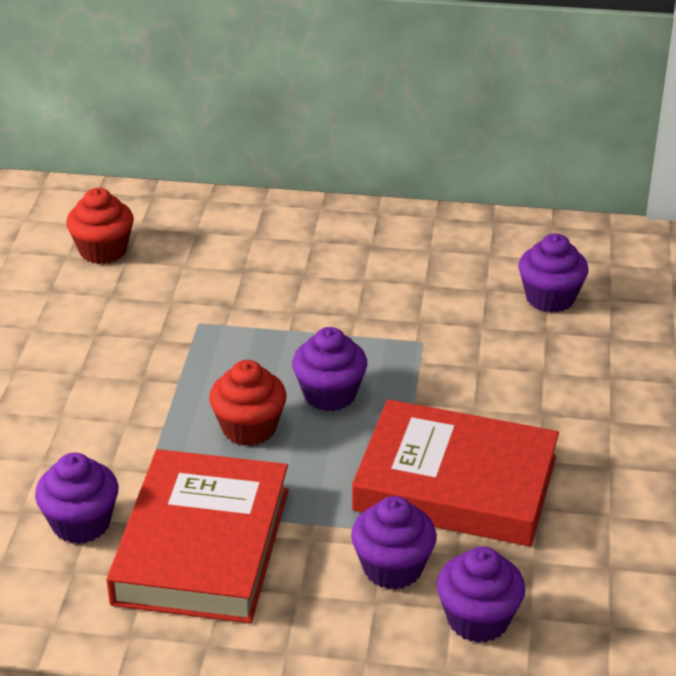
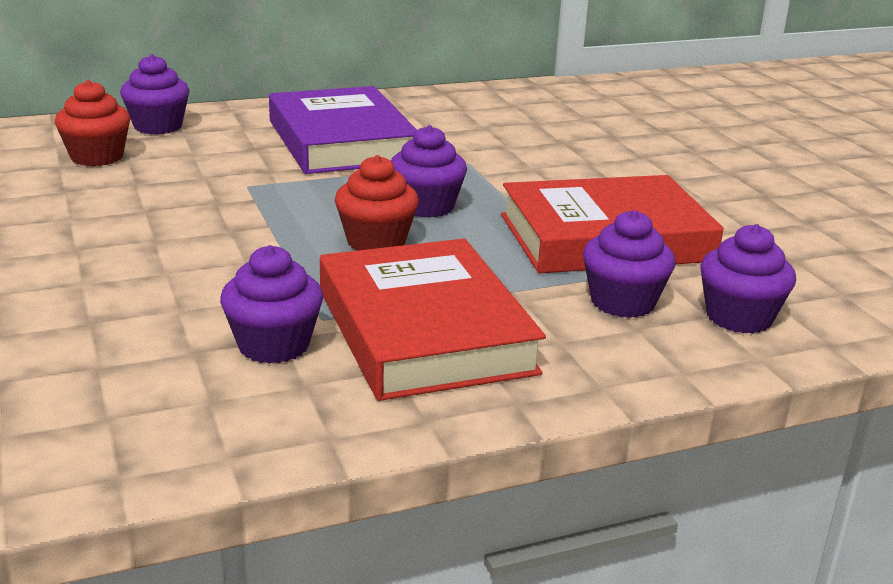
camera: 30 degrees left, 10 degrees down
purple cupcake [518,234,588,313] -> purple cupcake moved to [120,54,189,135]
none -> purple book [269,86,417,174]

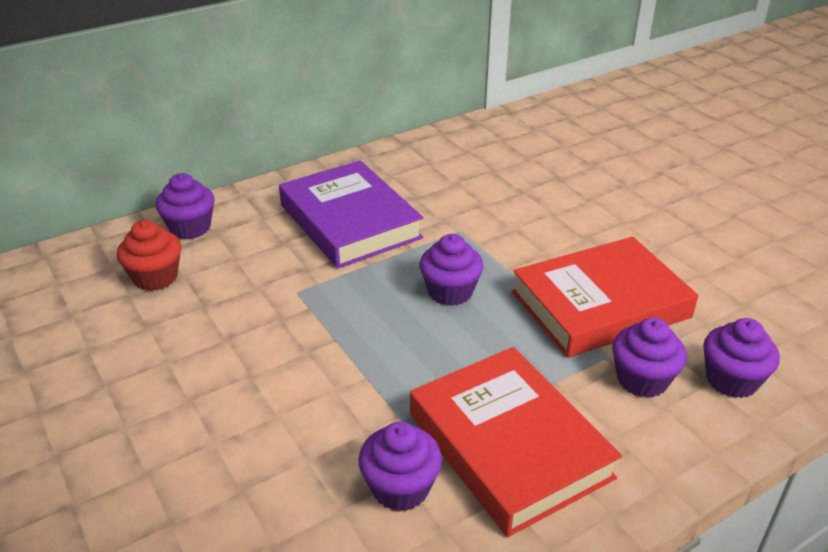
camera: 10 degrees left, 10 degrees up
red cupcake [335,155,419,251] -> none

